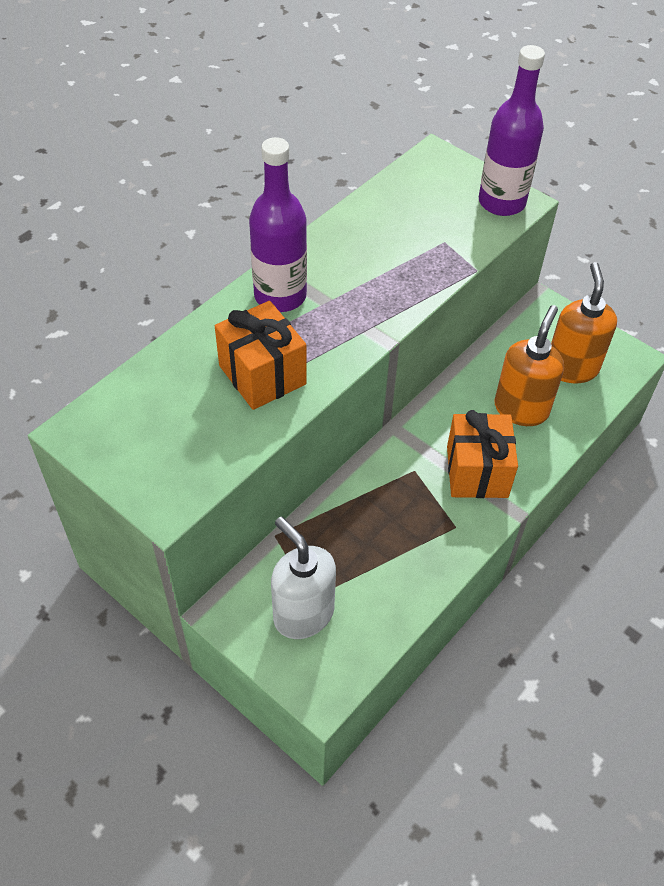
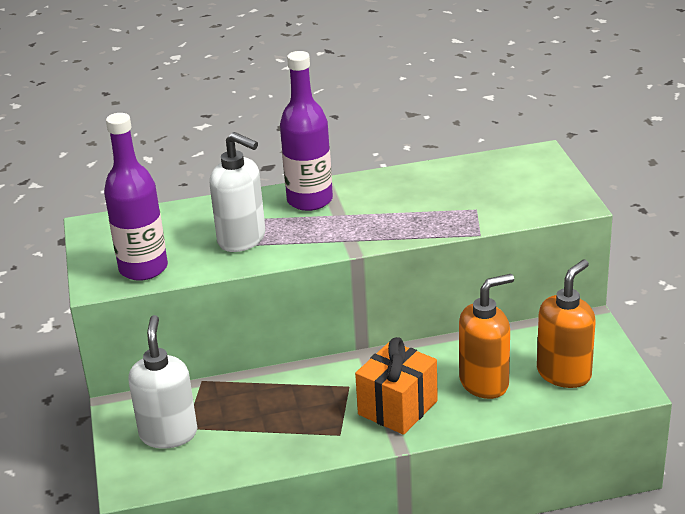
camera: 40 degrees right, 20 degrees down
orange gift [215,301,307,410] -> white soap dispenser [210,132,266,252]
purple bottle [479,45,545,216] -> purple bottle moved to [104,113,168,281]

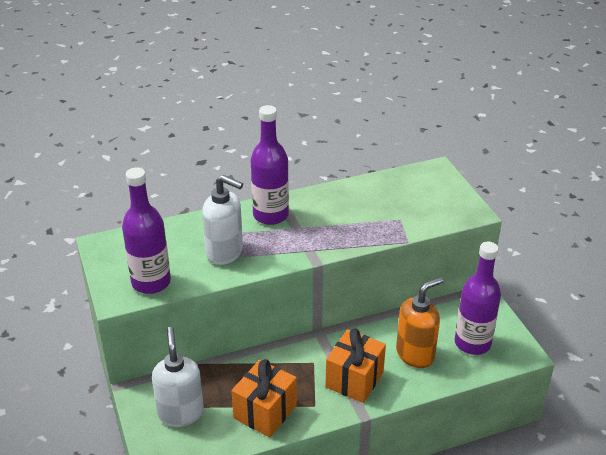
camera: 10 degrees left, 5 degrees up
orange soap dispenser [537,260,596,388] -> purple bottle [455,242,501,355]
none -> orange gift [232,359,297,437]

